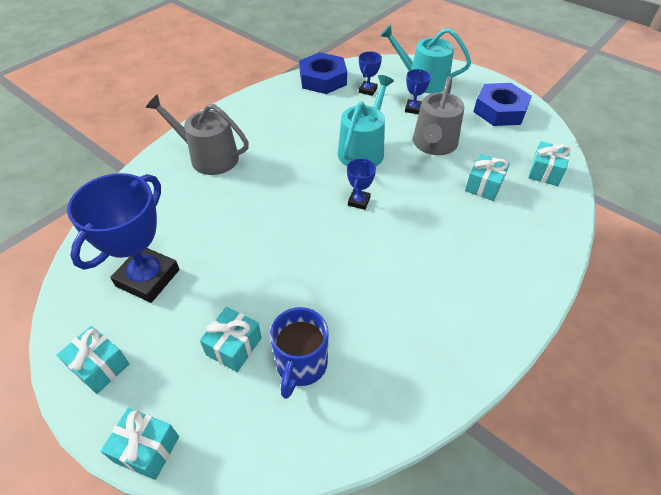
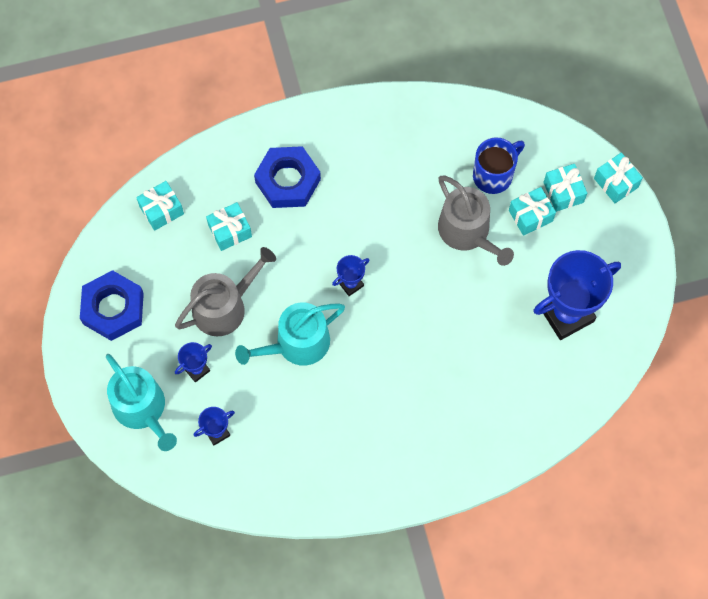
camera: 145 degrees left, 20 degrees up
turquoise gift [57,326,130,394] -> turquoise gift moved to [543,164,587,212]
grey watering can [146,94,249,175] -> grey watering can moved to [438,175,514,266]
blue nut [299,52,347,94] -> blue nut moved to [254,146,321,208]

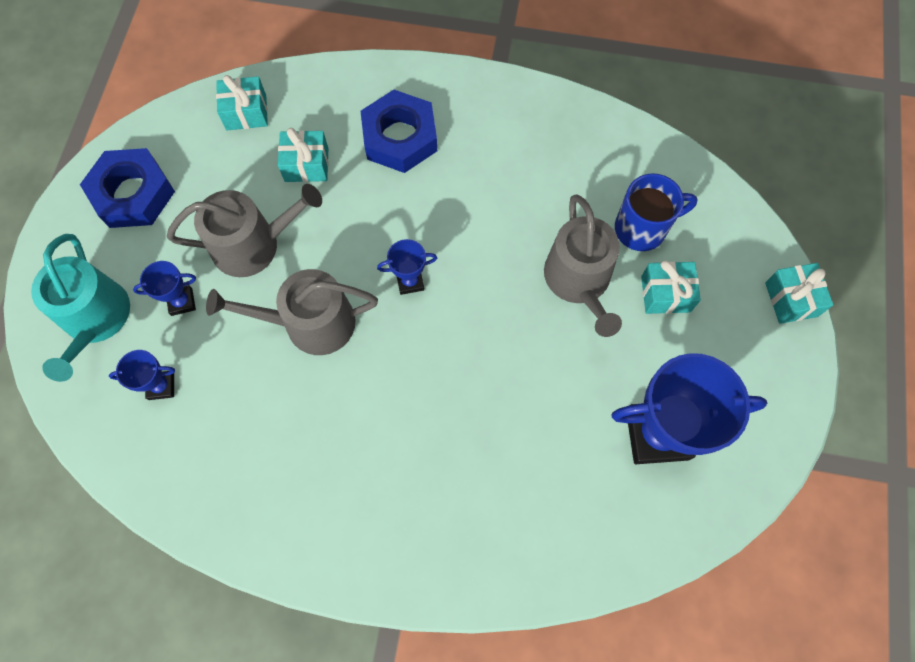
camera: 25 degrees right, 0 degrees up
turquoise watering can [235,302,345,366] -> grey watering can [206,269,378,355]
turquoise gift [543,164,587,212] -> none

